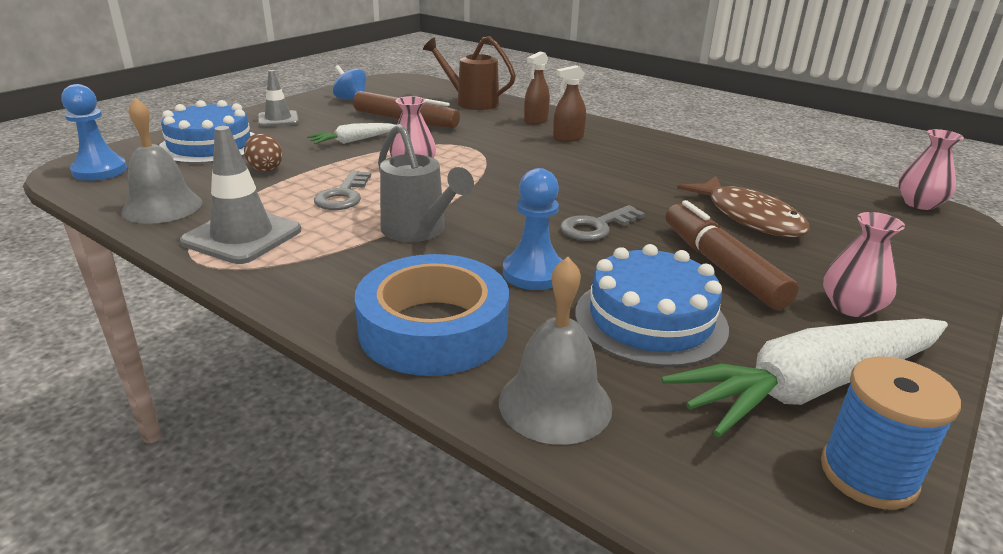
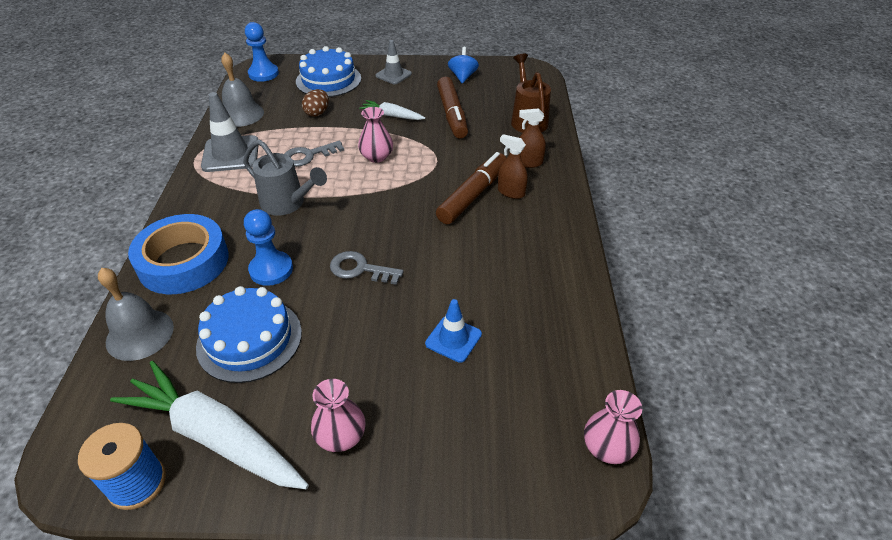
camera: 55 degrees right, 15 degrees up
grey watering can [378,124,474,242] -> grey watering can turned 75 degrees counterclockwise [243,140,327,216]
brown marker [666,200,799,310] -> brown marker moved to [436,152,506,224]
brown fish [677,176,810,237] -> blue traffic cone [425,299,482,363]

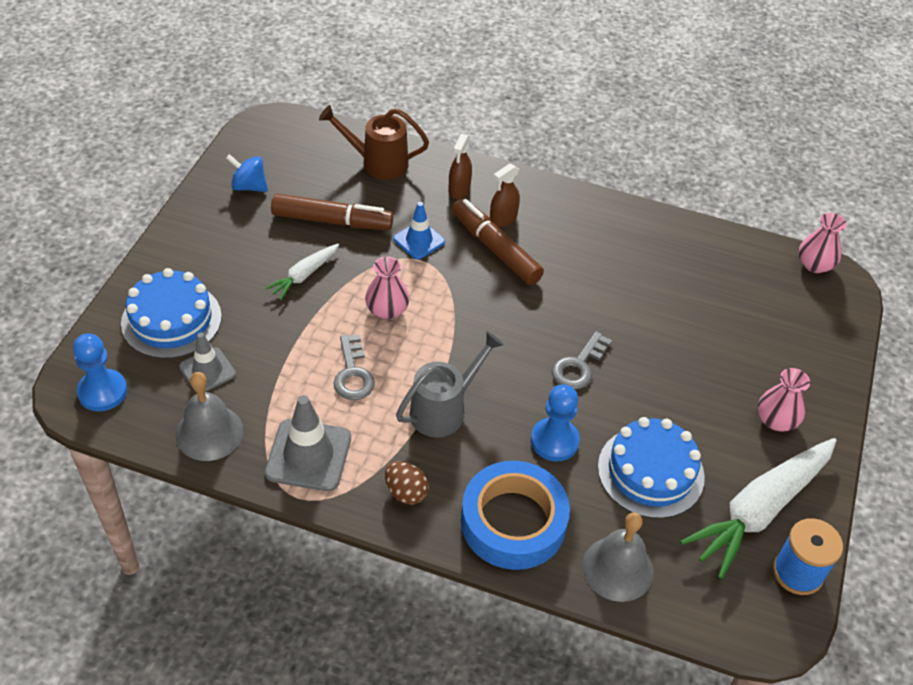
camera: 75 degrees left, 5 degrees up
brown egg [302,89,329,117] -> brown egg moved to [385,461,429,505]
grey traffic cone [375,40,412,84] -> grey traffic cone moved to [179,332,236,393]
blue traffic cone [425,299,482,363] -> blue traffic cone moved to [393,202,445,260]

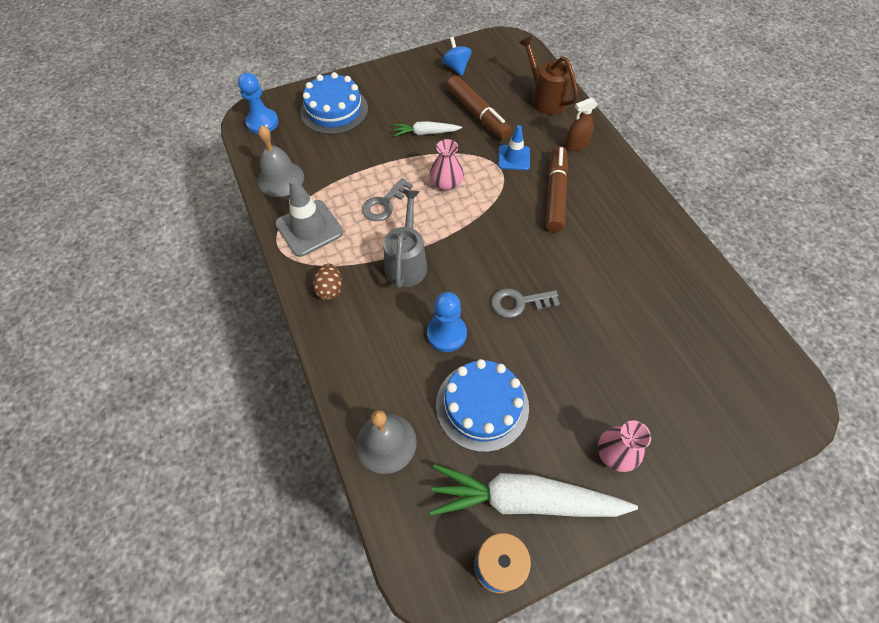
camera: 50 degrees right, 10 degrees up
grey traffic cone [179,332,236,393] -> none
grey watering can [396,331,504,438] -> grey watering can turned 90 degrees counterclockwise [383,190,427,288]
blue tape [461,461,570,570] -> none
brown spray bottle [490,163,520,227] -> none
pink vase [799,213,847,273] -> none

